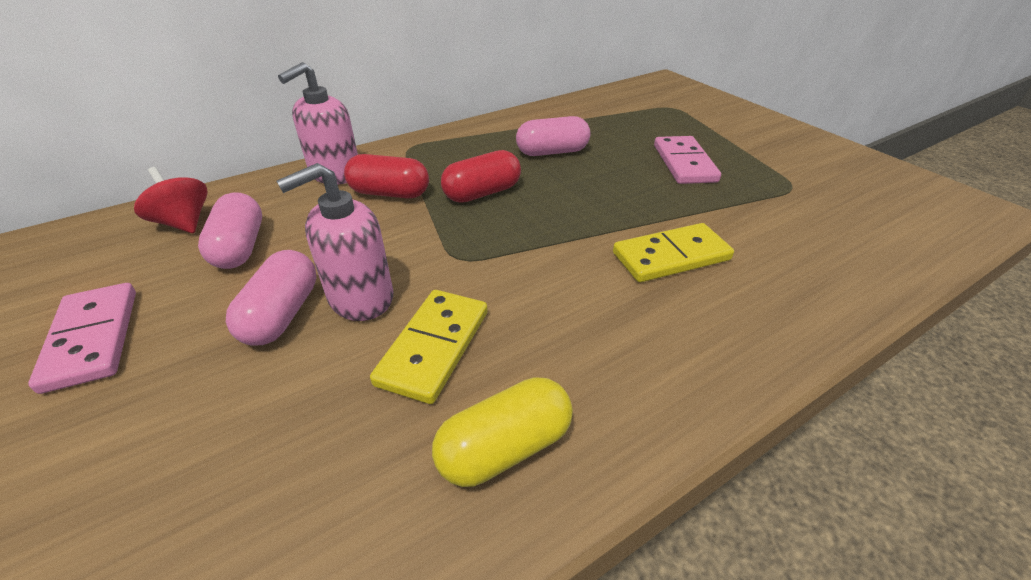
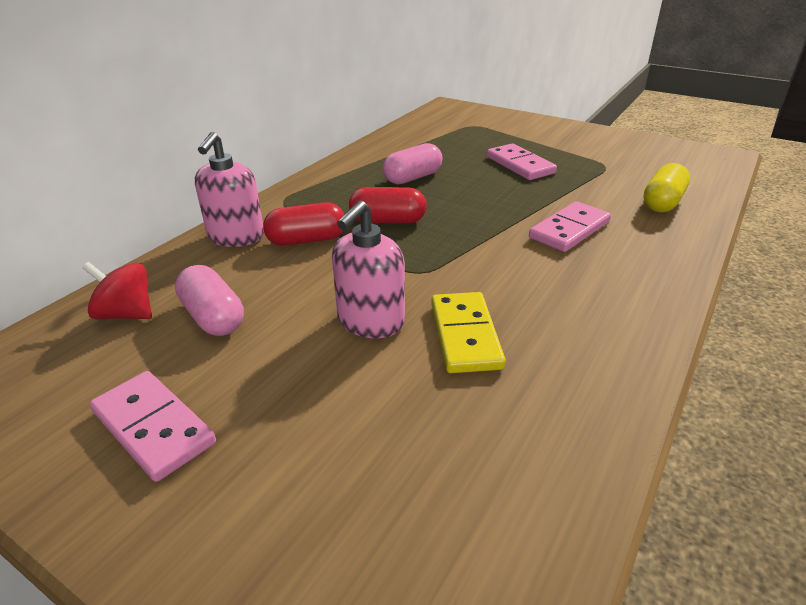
camera: 25 degrees left, 5 degrees down
pink capsule [226,250,316,346] -> none
yellow capsule [432,377,573,487] -> yellow capsule moved to [644,163,690,212]
red capsule [441,150,521,203] -> red capsule turned 60 degrees clockwise [349,187,427,224]
yellow domino [613,223,734,282] -> pink domino [529,201,611,252]

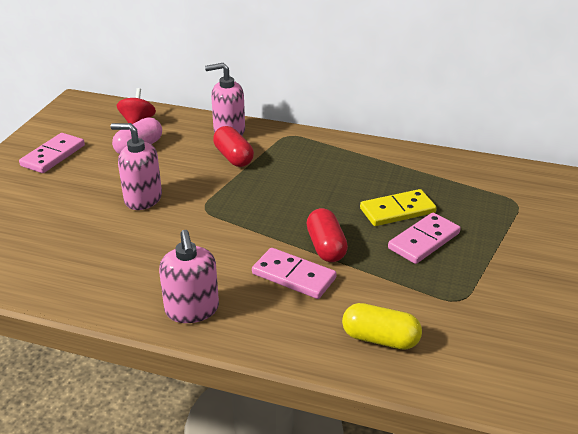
camera: 75 degrees right, 0 degrees up
red capsule [349,187,427,224] -> red capsule moved to [307,208,348,262]
pink capsule [383,143,443,184] -> none
yellow domino [431,292,506,373] -> yellow domino moved to [360,189,437,226]
none -> pink soap dispenser [159,230,219,323]

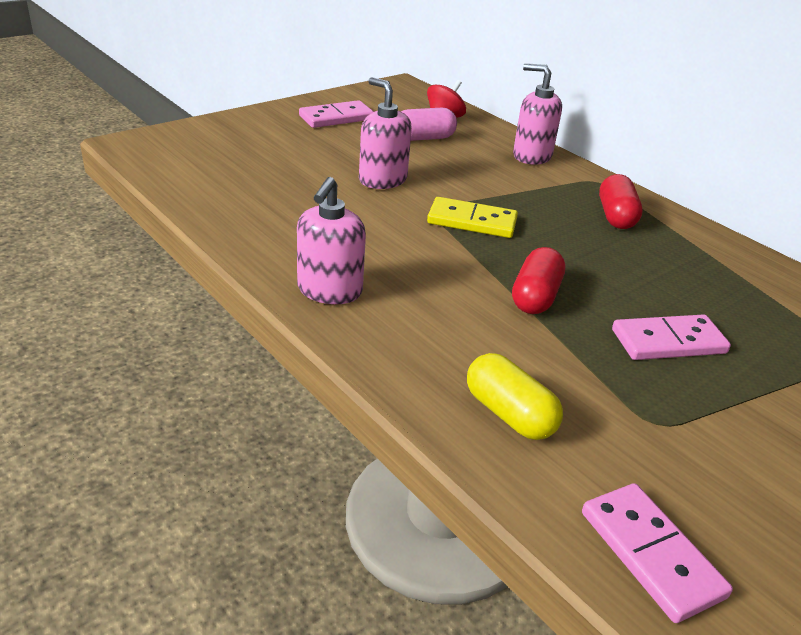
camera: 30 degrees right, 0 degrees up
red capsule [213,126,254,167] -> red capsule moved to [599,174,643,229]
pink domino [252,248,337,299] -> pink domino moved to [582,483,733,623]
yellow domino [360,189,437,226] -> yellow domino moved to [427,197,518,238]

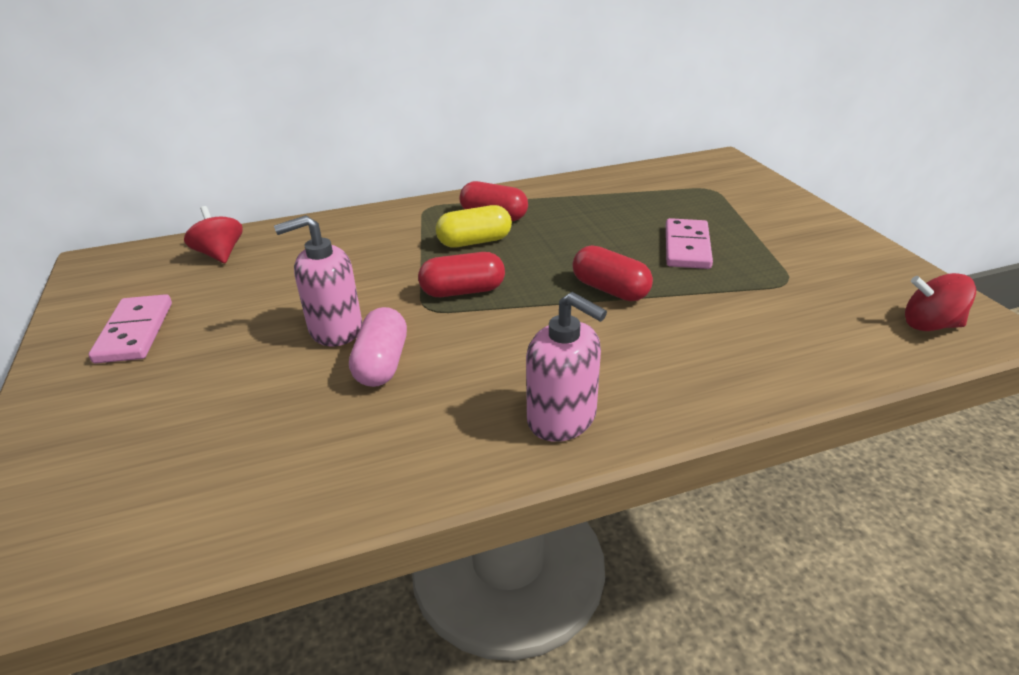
camera: 65 degrees left, 0 degrees up
pink capsule [401,108,457,141] -> pink capsule moved to [349,307,407,387]
yellow domino [427,197,518,238] -> red capsule [418,252,505,297]
yellow capsule [467,353,563,440] -> yellow capsule moved to [435,205,512,247]
pink soap dispenser [513,63,562,165] -> none
pink domino [582,483,733,623] -> red spinning top [905,273,976,331]

